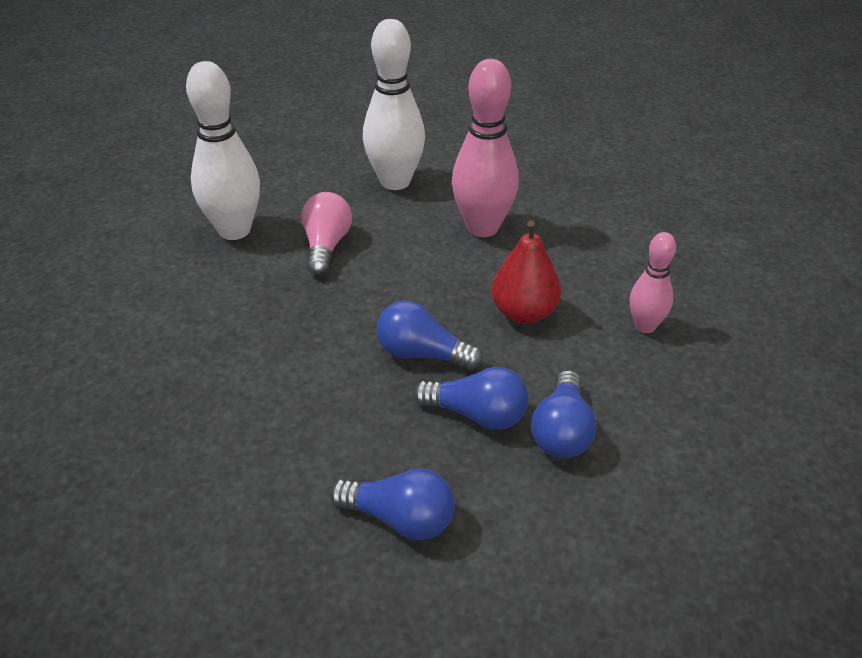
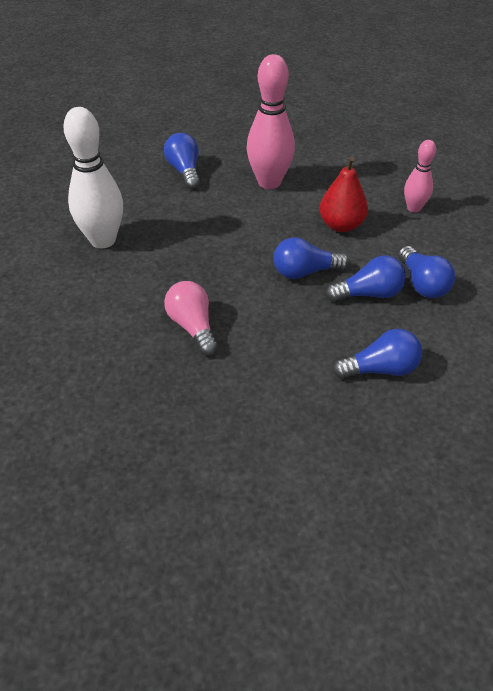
camera: 30 degrees left, 5 degrees up
pink light bulb [302,192,352,276] -> pink light bulb moved to [164,281,218,356]
white bowling pin [363,19,425,190] -> blue light bulb [164,133,200,189]

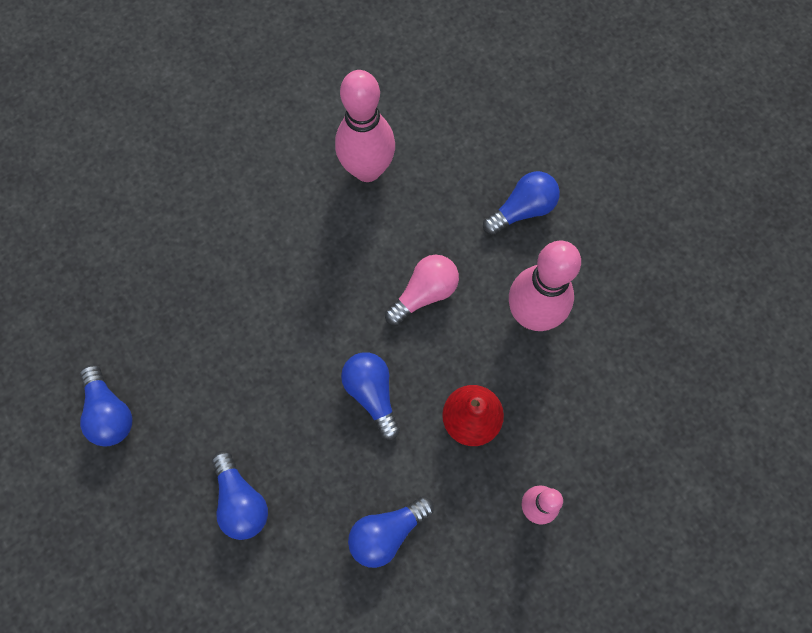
camera: 75 degrees right, 25 degrees up
white bowling pin [63,107,123,248] -> pink bowling pin [335,70,395,182]
pink light bulb [164,281,218,356] -> pink light bulb moved to [385,255,459,326]
blue light bulb [326,256,406,302] -> blue light bulb moved to [80,365,133,446]

